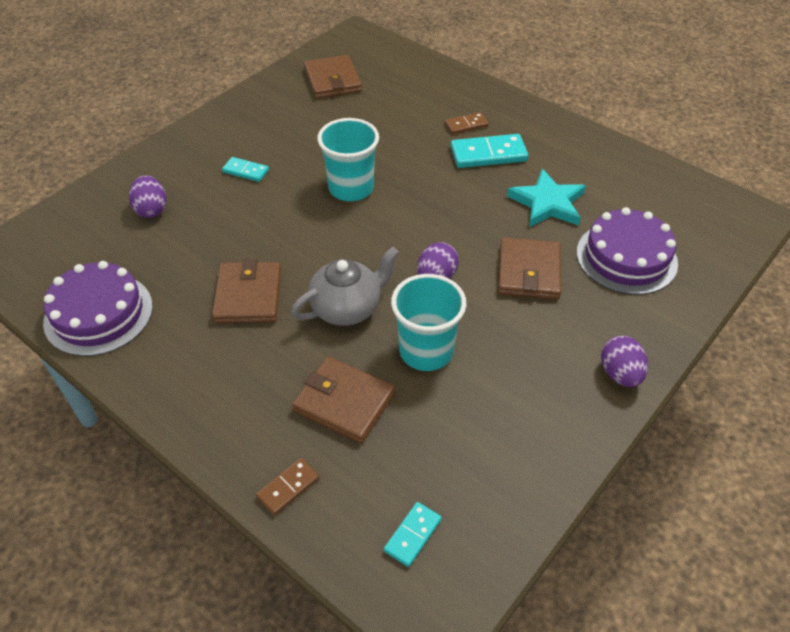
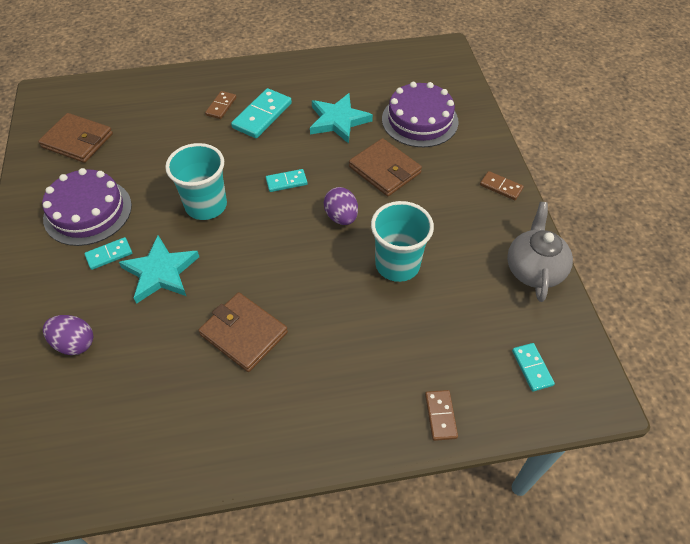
camera: 50 degrees left, 5 degrees up
purple cake [43,261,153,356] -> purple cake moved to [42,168,132,246]
grey teapot [291,247,399,326] -> grey teapot moved to [507,202,573,302]
brown wallet [292,357,395,443] -> none
purple egg [601,336,648,387] -> brown domino [480,171,524,200]
none -> turquoise star [119,235,199,304]
none -> turquoise domino [266,169,308,192]

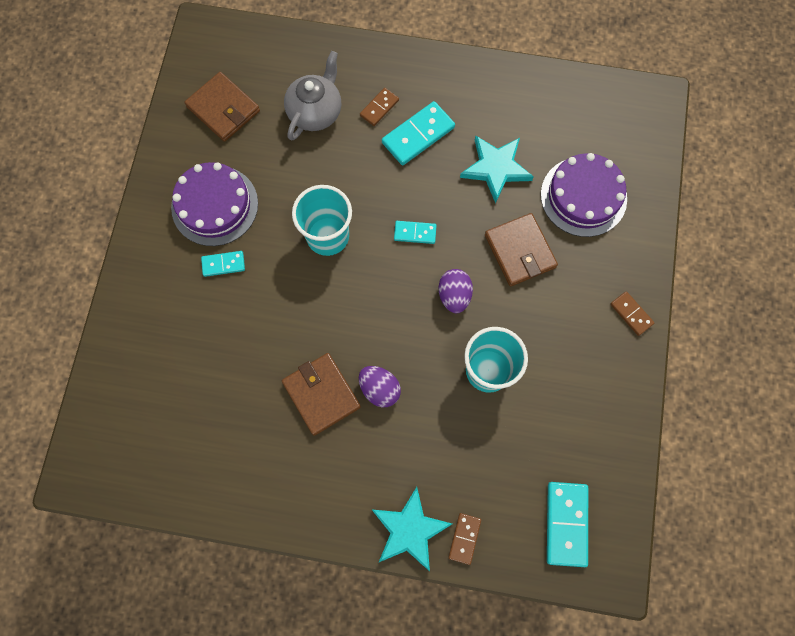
camera: 20 degrees right, 20 degrees up
purple egg [43,315,93,355] -> purple egg moved to [359,366,401,407]
turquoise star [119,235,199,304] -> turquoise star moved to [371,487,452,571]
grey teapot [507,202,573,302] -> grey teapot moved to [284,51,341,141]
turquoise domino [512,343,555,392] -> turquoise domino [547,482,588,567], size x1.74

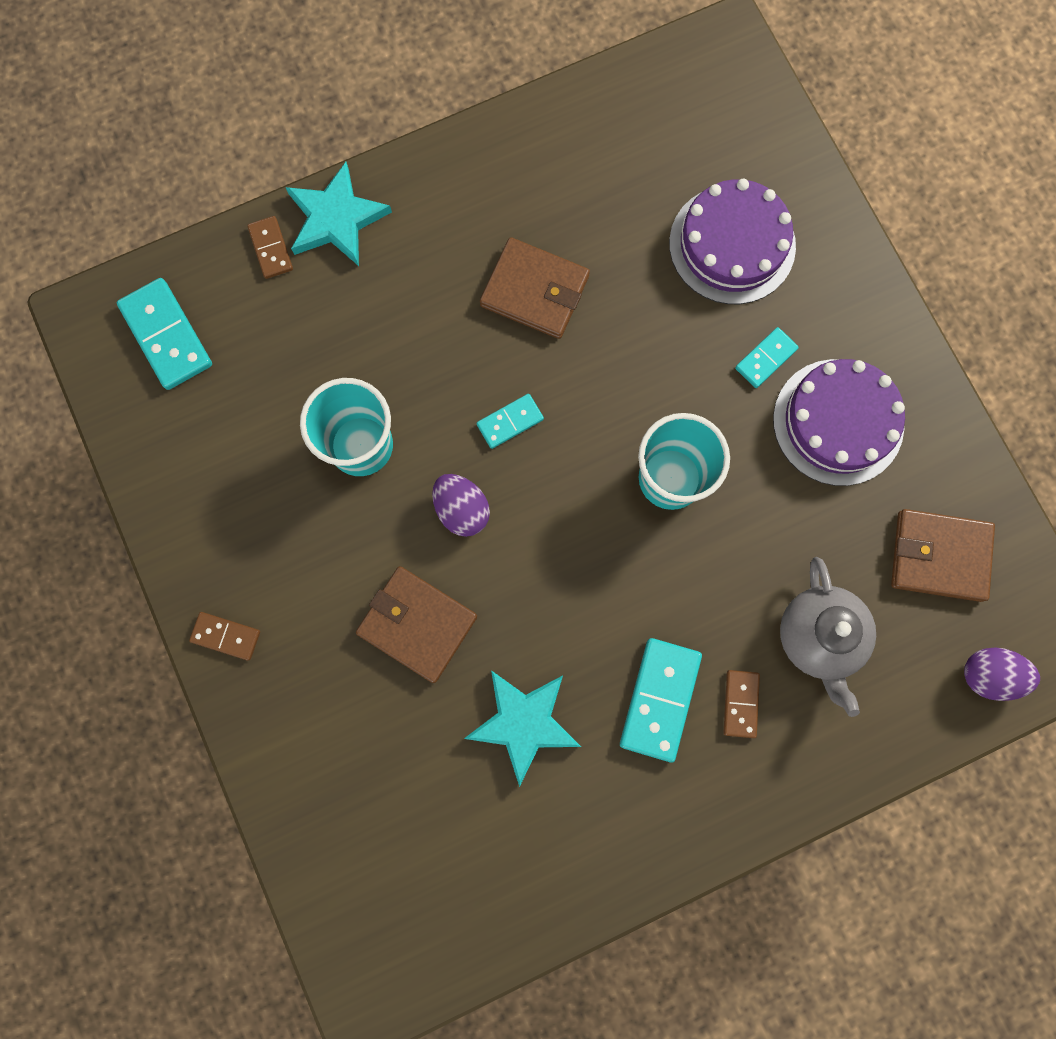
camera: 145 degrees right, 5 degrees up
purple egg [359,366,401,407] -> purple egg moved to [964,647,1040,701]
turquoise domino [394,221,437,244] -> turquoise domino moved to [477,394,544,449]
purple cake [541,153,627,237] -> purple cake moved to [669,179,796,304]

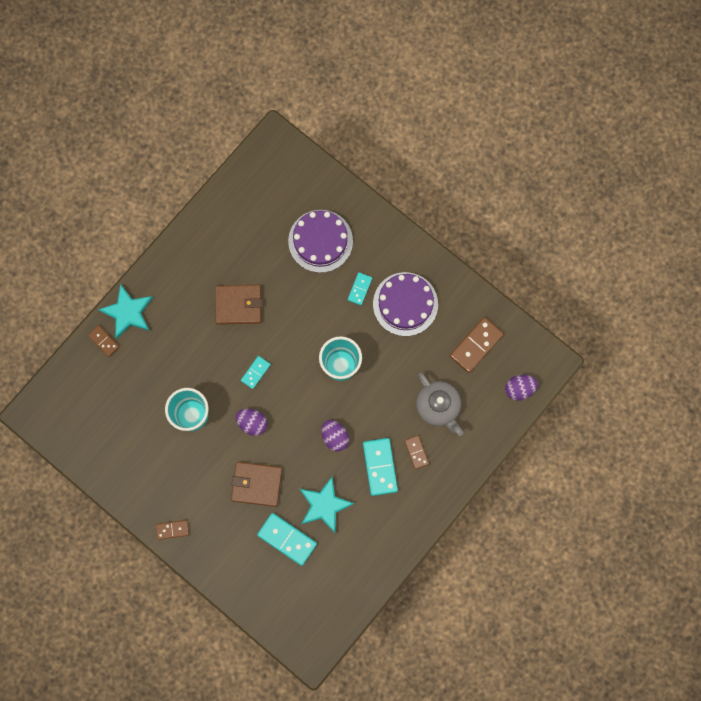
camera: 25 degrees left, 0 degrees up
turquoise domino [117,278,212,390] -> turquoise domino moved to [257,513,317,566]
brown wallet [891,509,995,602] -> brown domino [449,317,504,373]
none -> purple egg [322,420,349,452]

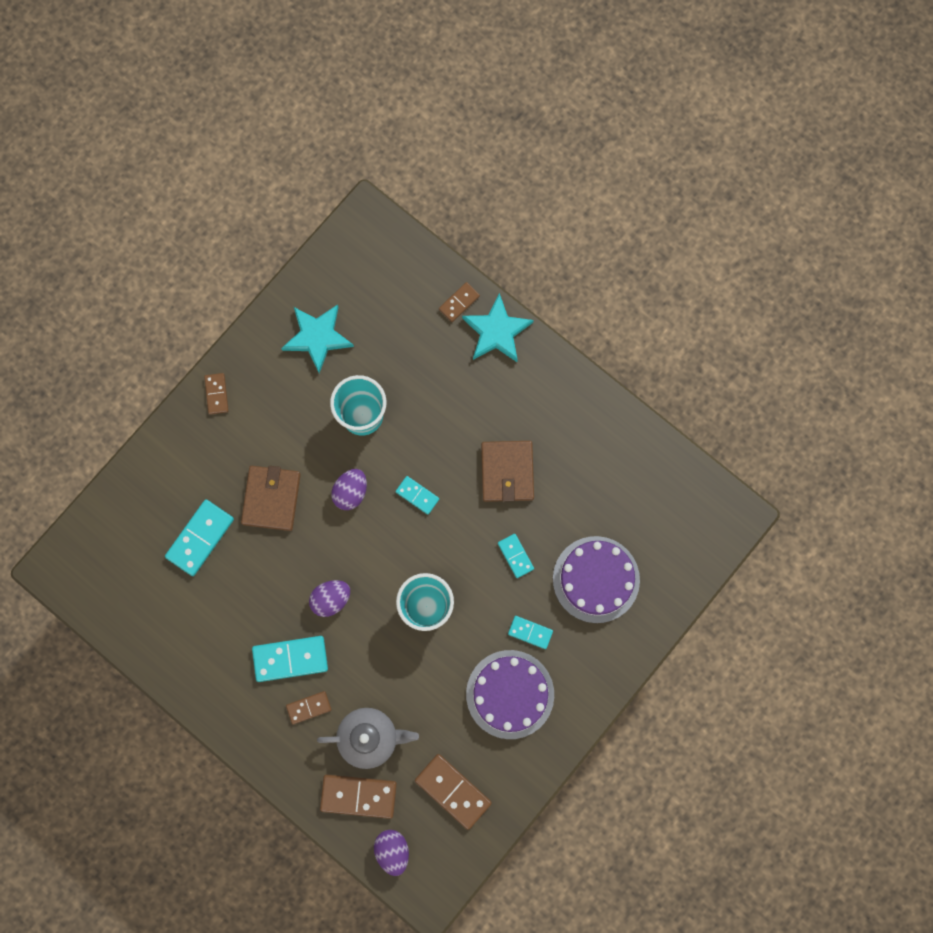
camera: 90 degrees right, 0 degrees up
turquoise star [300,477,354,533] -> turquoise star moved to [281,305,354,373]
grey teapot [416,372,463,436] -> grey teapot turned 150 degrees counterclockwise [317,708,419,769]
none -> brown domino [320,774,397,819]
none -> turquoise domino [498,534,534,578]

